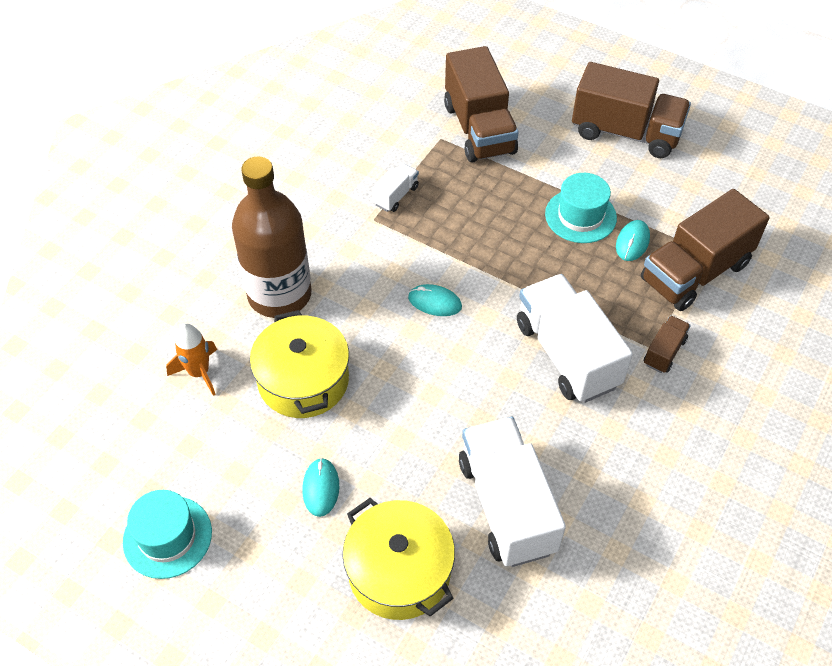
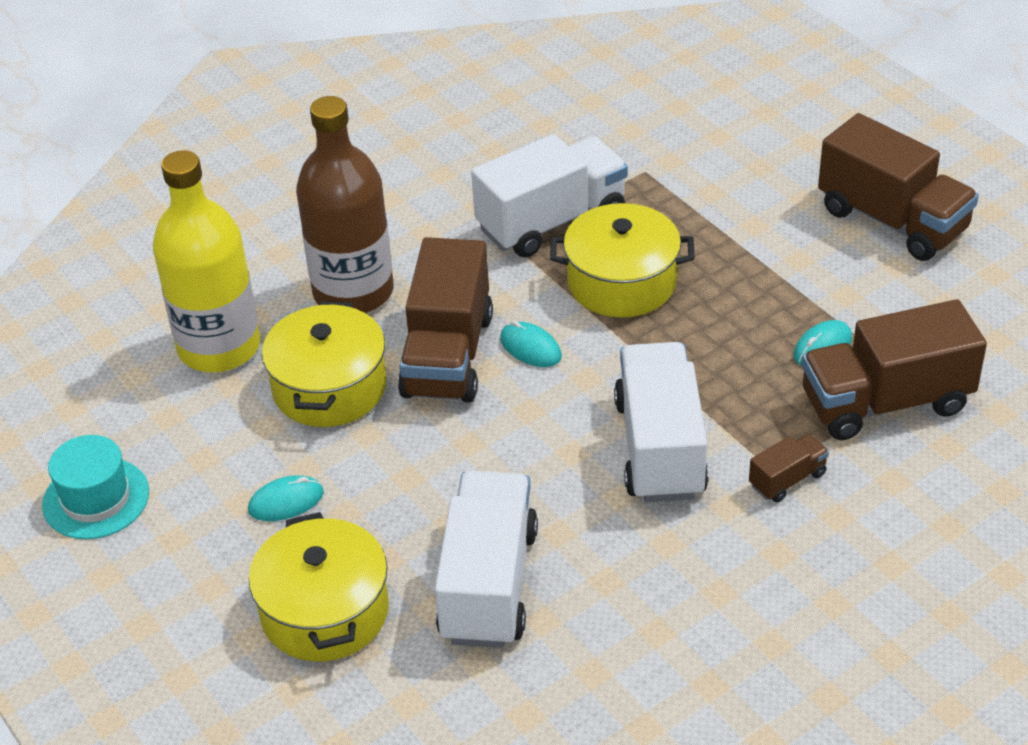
camera: 25 degrees right, 10 degrees down
orange rocket [166,323,217,396] -> yellow bottle [153,150,260,372]
turquoise mouse [302,458,339,517] -> turquoise mouse turned 45 degrees clockwise [248,476,324,521]
white truck [372,163,419,212] -> white truck [471,134,628,258], size x2.17
brown truck [444,46,519,163] -> brown truck moved to [398,237,493,403]
turquoise hat [545,173,617,243] -> none
none -> yellow pot [550,203,695,318]

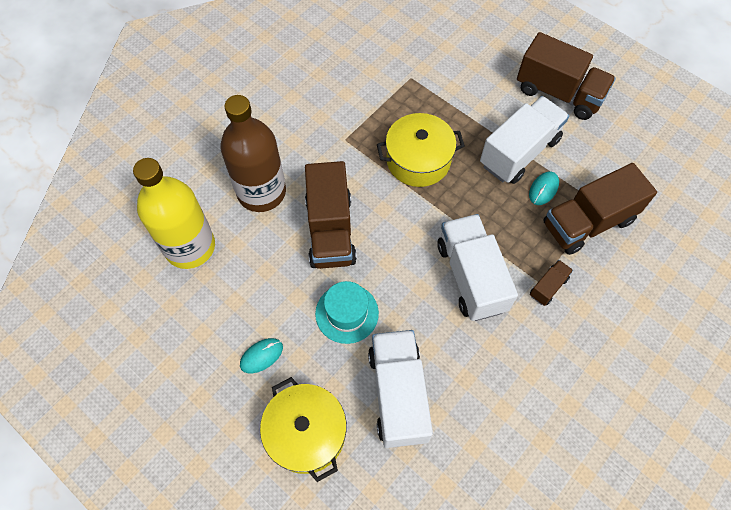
camera: 15 degrees left, 20 degrees up
turquoise hat [42,435,149,539] -> turquoise hat moved to [315,281,379,344]
yellow pot [262,301,386,427] -> none
white truck [471,134,628,258] -> white truck moved to [480,96,570,184]
turquoise mouse [500,321,562,367] -> none

